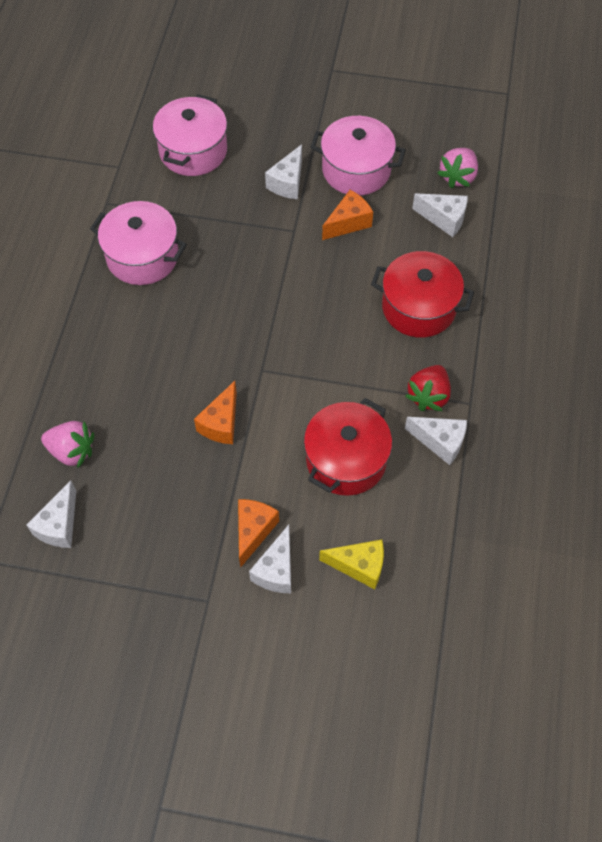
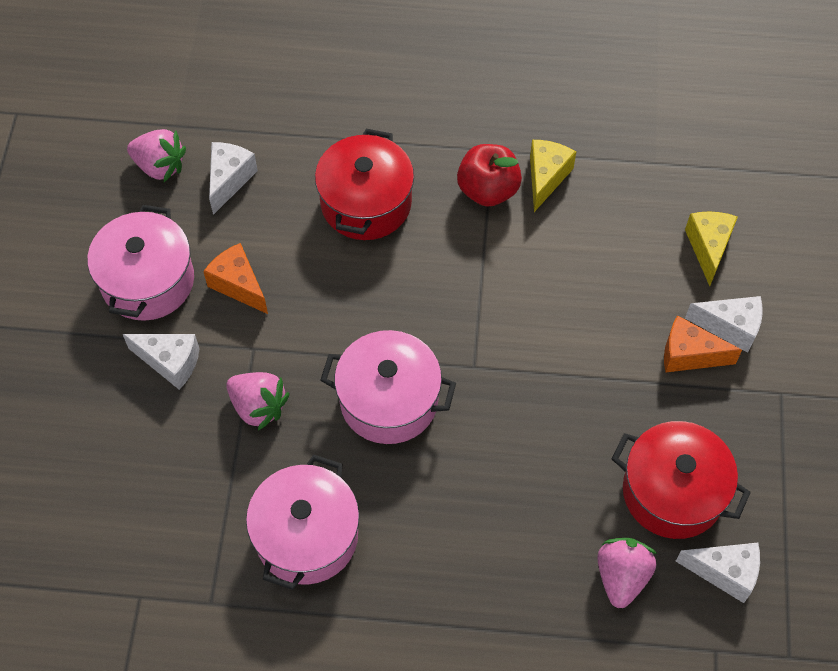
camera: 95 degrees left, 0 degrees up
pink pot [153,94,227,176] -> pink pot moved to [320,330,456,444]
orange cheese [194,381,237,444] -> none
red pot [304,398,392,496] -> red pot moved to [611,421,751,539]
red strawberry [405,365,451,411] -> red apple [457,144,522,207]
white cheese [405,417,467,465] -> yellow cheese [530,140,576,212]
none -> pink strawberry [226,372,290,431]

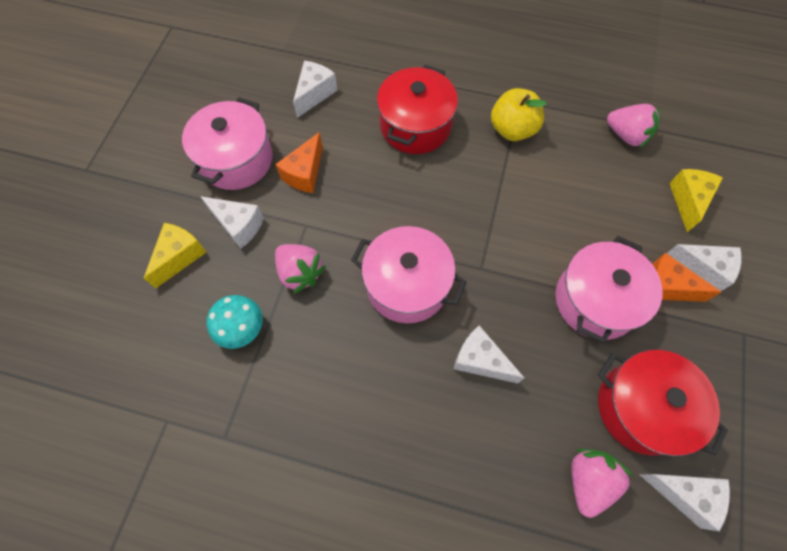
camera: 10 degrees right, 5 degrees up
pink strawberry [127,129,186,182] -> pink strawberry moved to [607,104,660,148]
orange cheese [203,243,268,314] -> orange cheese turned 120 degrees counterclockwise [275,132,323,193]
pink pot [246,454,360,590] -> pink pot moved to [556,236,663,344]
red apple [457,144,522,207] -> yellow apple [491,88,547,141]
yellow cheese [530,140,576,212] -> yellow cheese moved to [144,223,207,288]
none -> turquoise mushroom [207,295,263,349]
none -> white cheese [454,325,524,383]

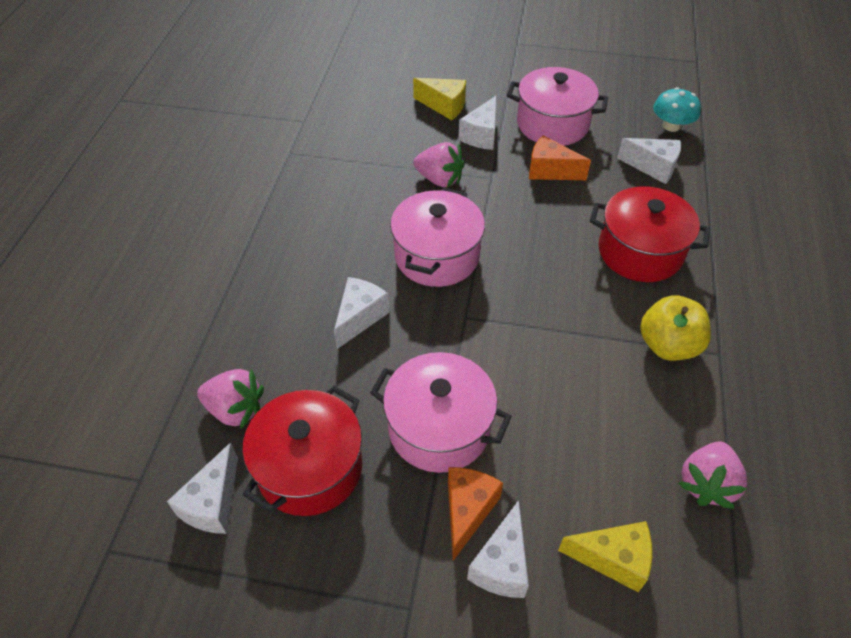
camera: 85 degrees right, 15 degrees down
turquoise mushroom [207,295,263,349] -> turquoise mushroom moved to [653,87,701,132]
pink strawberry [275,244,326,294] -> pink strawberry turned 105 degrees counterclockwise [413,142,465,187]

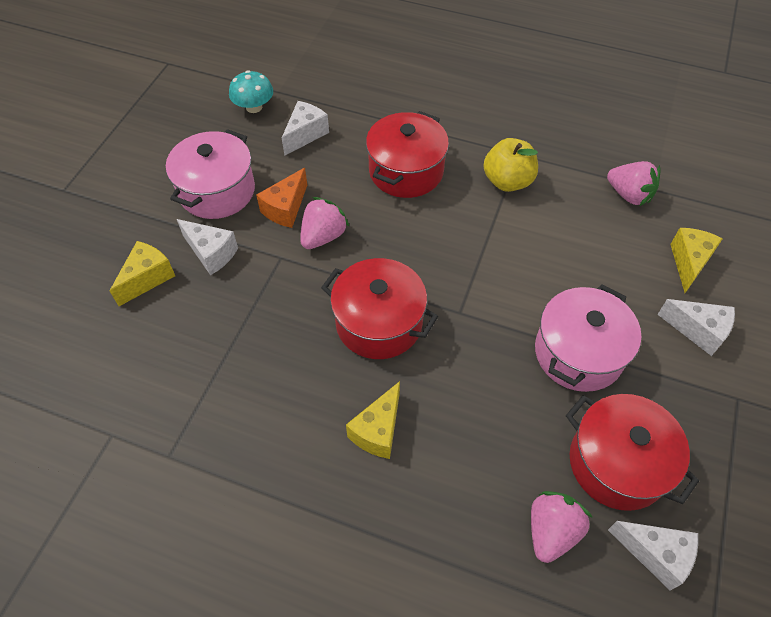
camera: 80 degrees left, 5 degrees up
white cheese [334,277,390,349] -> none
pink pot [390,188,485,287] -> red pot [321,258,438,359]
pink strawberry [413,142,465,187] -> pink strawberry moved to [300,197,349,249]
orange cheese [448,467,503,561] -> none
none -> yellow cheese [346,381,400,459]

